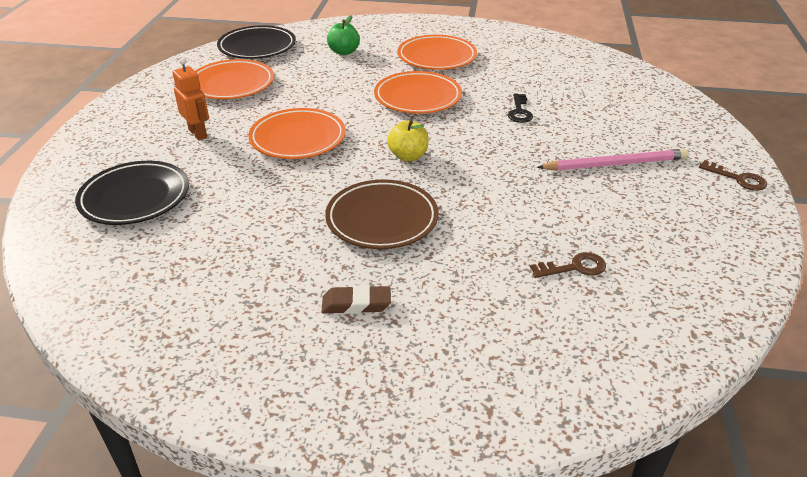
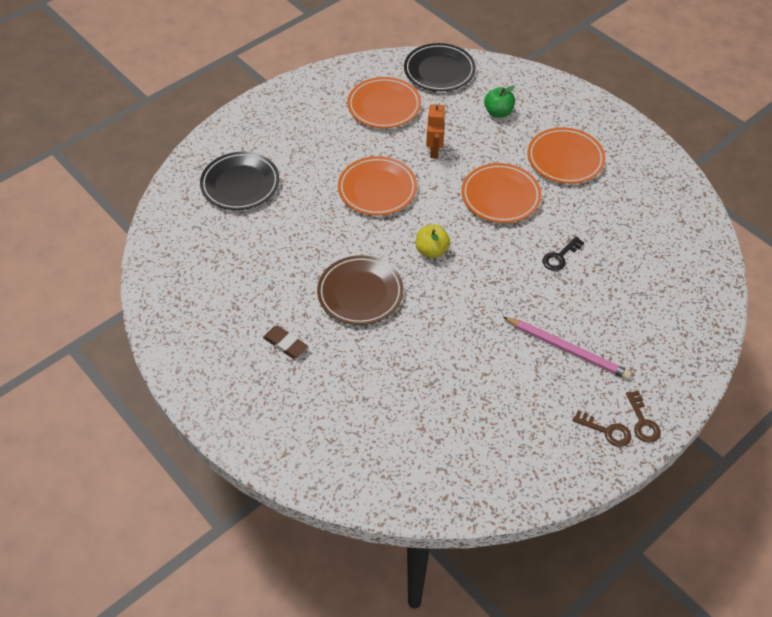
camera: 40 degrees right, 15 degrees up
orange robot [172,58,209,140] -> orange robot moved to [426,101,446,159]
brown key [530,252,606,278] -> brown key moved to [572,411,631,447]

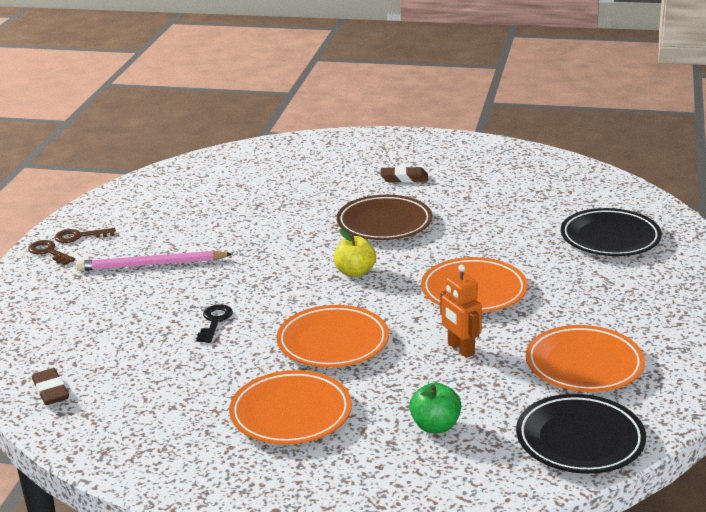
camera: 145 degrees right, 25 degrees down
none -> brown eraser [32,368,69,405]

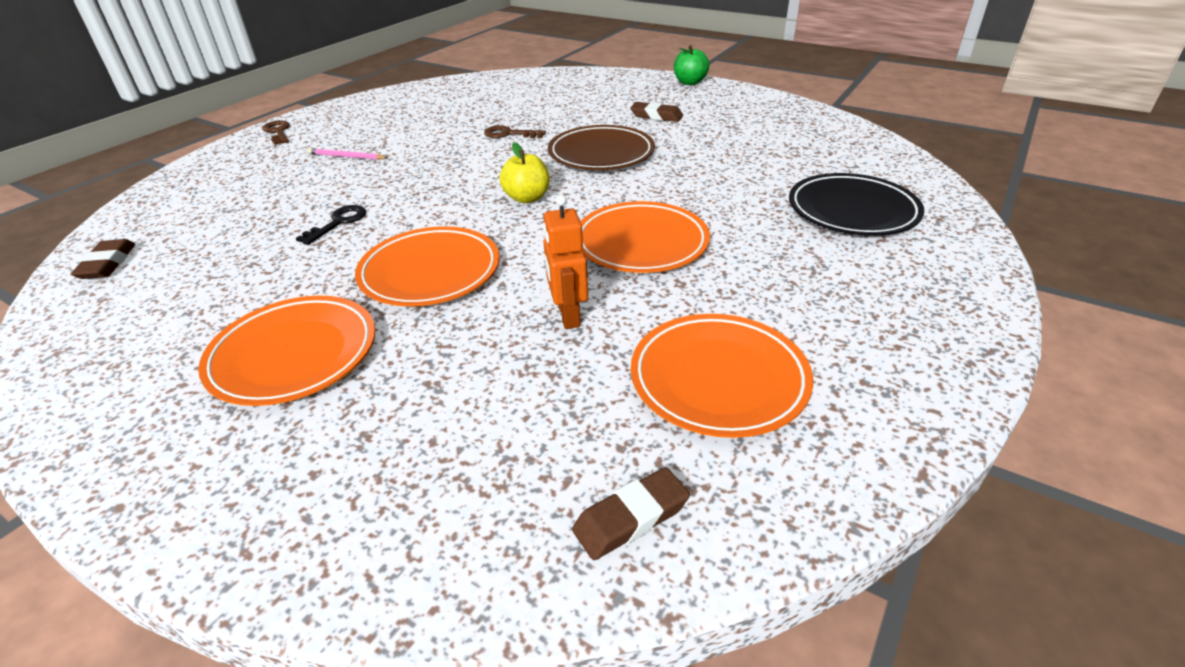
camera: 20 degrees right, 10 degrees up
brown key [55,228,116,243] -> brown key moved to [484,125,546,138]
pink pencil [76,251,232,271] -> pink pencil [308,148,388,160], size x0.55
green apple [409,383,461,433] -> green apple moved to [674,45,710,85]
black plate [516,394,646,474] -> brown eraser [572,467,690,560]

